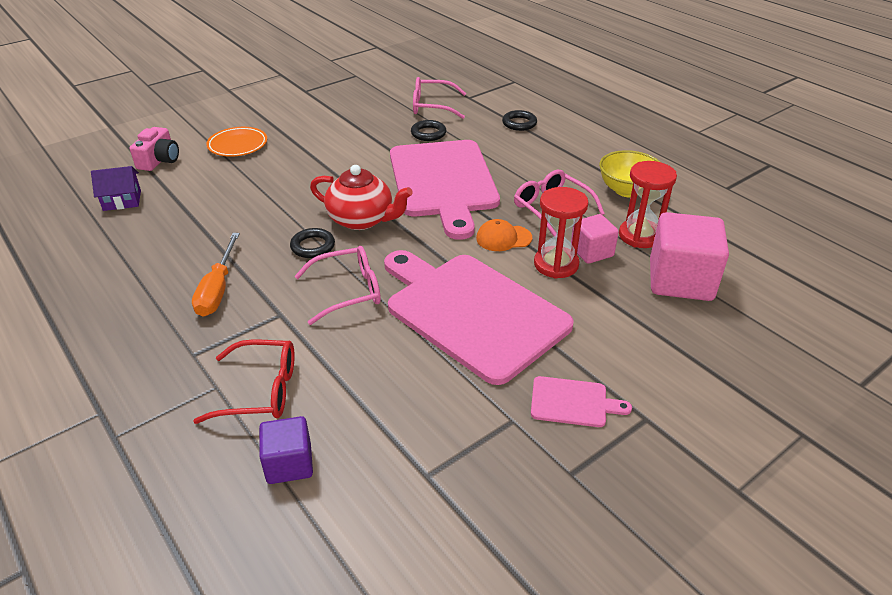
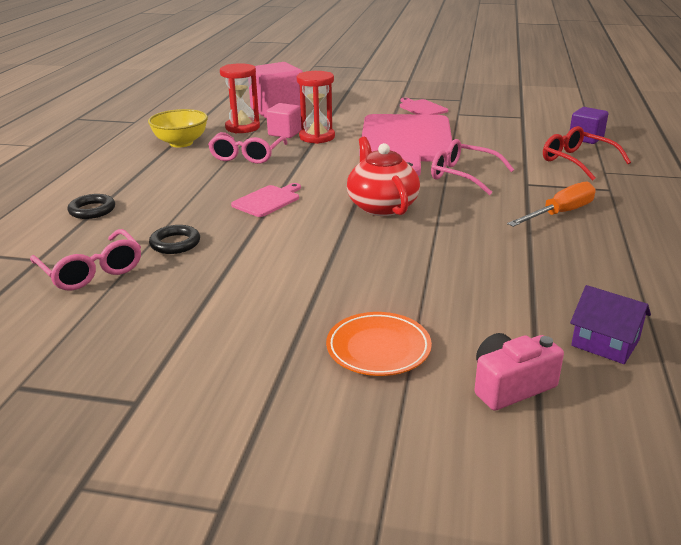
camera: 130 degrees left, 10 degrees down
black ring [290,228,335,258] -> none
pink cutting board [390,140,500,240] -> pink cutting board [231,183,301,217], size x0.41
orange cap [476,219,532,251] -> none

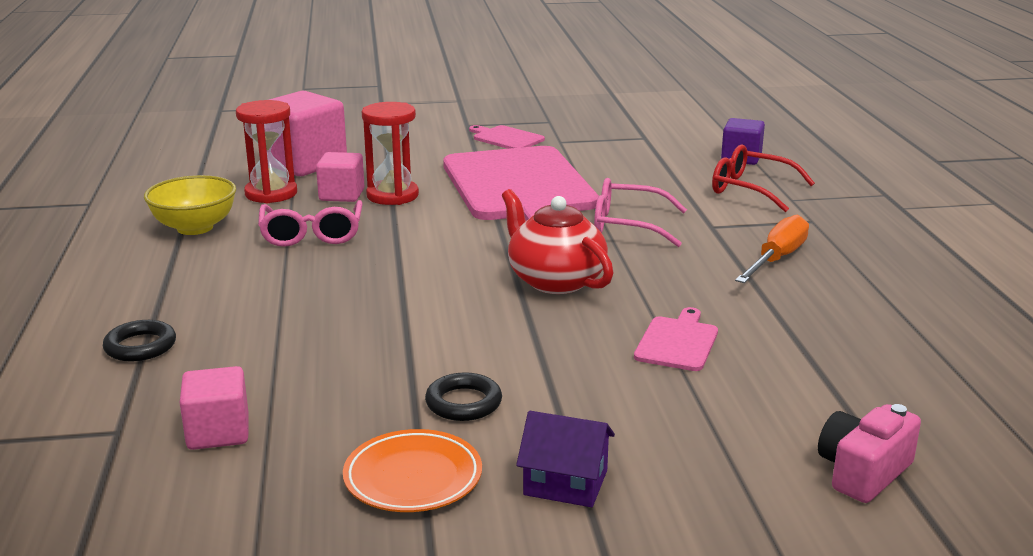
camera: 20 degrees left, 5 degrees down
pink glasses [30,229,141,291] -> pink cube [180,366,248,450]
black ring [149,225,200,254] -> black ring moved to [425,372,502,421]
pink cutting board [231,183,301,217] -> pink cutting board moved to [634,307,718,371]
orange plate [326,312,432,376] -> orange plate moved to [343,429,482,512]
purple house [570,285,651,364] -> purple house moved to [516,411,615,507]

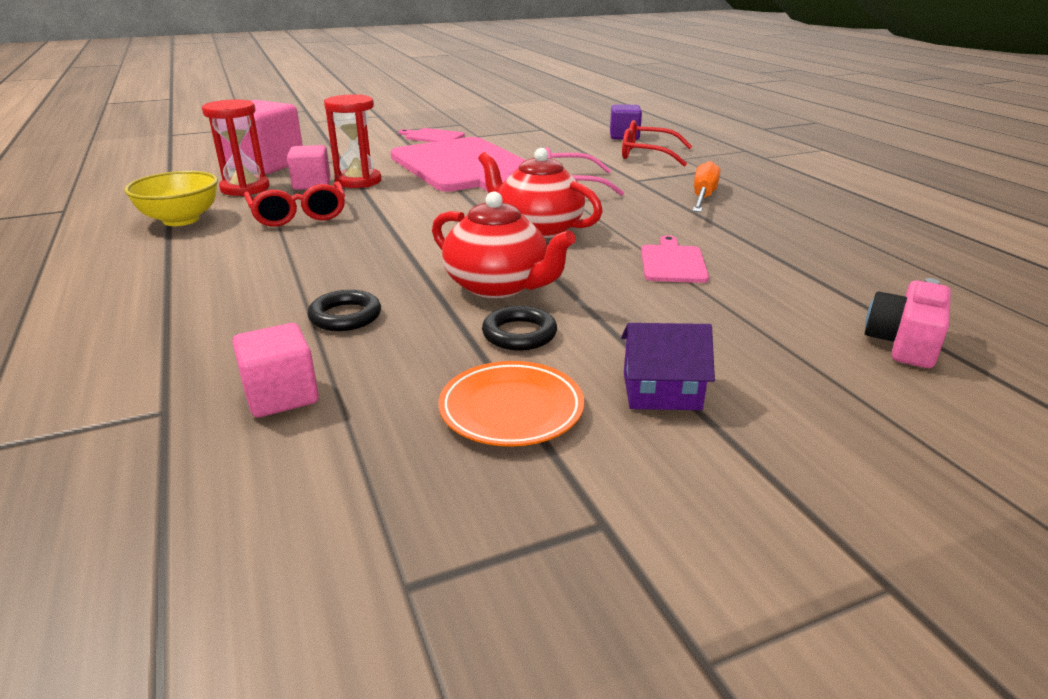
camera: 15 degrees left, 5 degrees up
black ring [103,320,176,361] -> black ring moved to [307,290,381,331]
pink glasses [258,200,363,247] -> red glasses [244,181,345,226]
none -> red teapot [432,192,576,298]

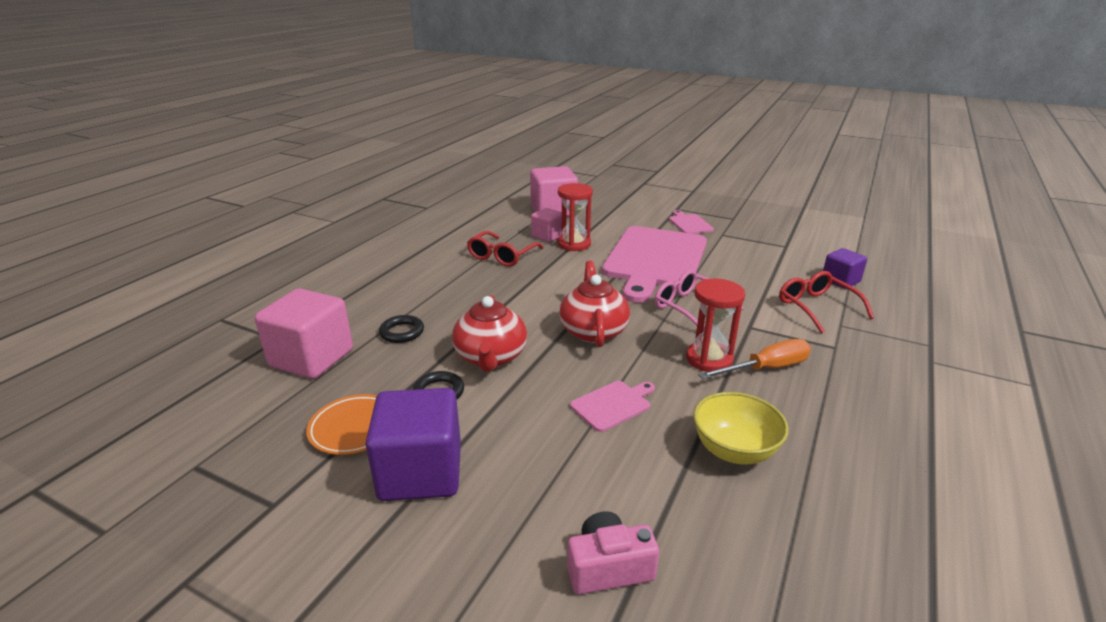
camera: 50 degrees right, 0 degrees up
yellow bowl [124,171,218,226] -> yellow bowl moved to [693,392,789,464]
red hourglass [202,99,270,196] -> red hourglass moved to [686,279,745,372]
pink cube [232,323,319,417] -> pink cube [255,288,353,379], size x1.76
purple house [621,323,715,410] -> purple cube [365,388,461,501]

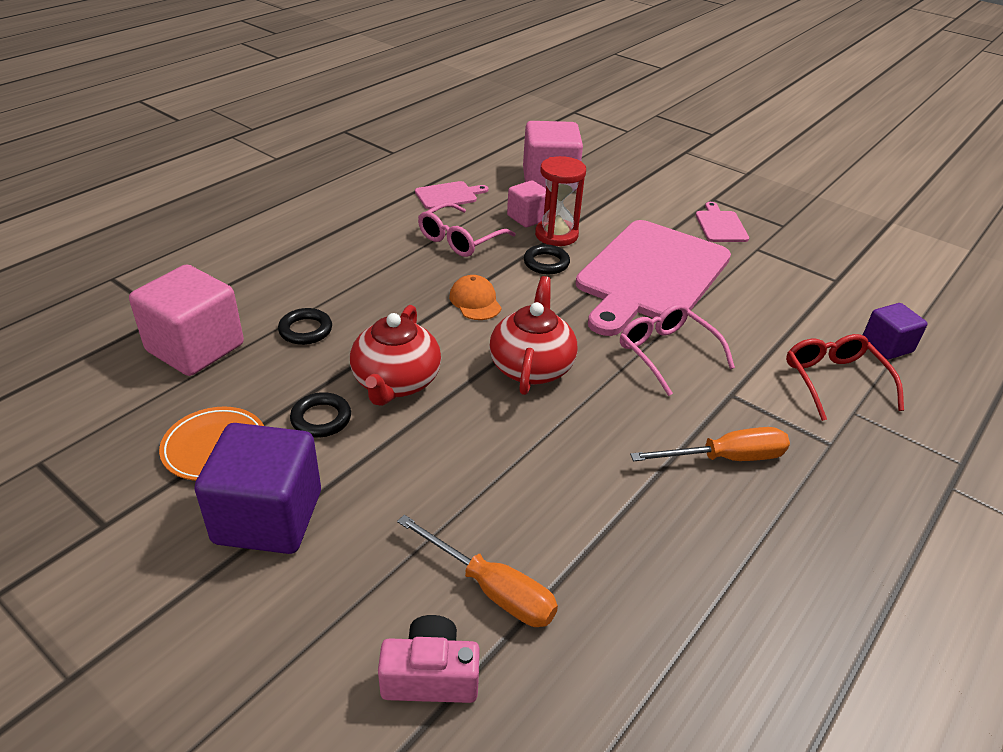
camera: 10 degrees right, 10 degrees up
red glasses [467,231,544,267] -> pink glasses [418,202,515,257]
pink cutting board [570,381,655,432] -> pink cutting board moved to [415,181,488,209]
red hourglass [686,279,745,372] -> none
yellow bowl [693,392,789,464] -> none
none -> orange screwdriver [397,515,558,627]
none -> orange cap [449,275,502,320]
none -> black ring [524,244,570,274]

